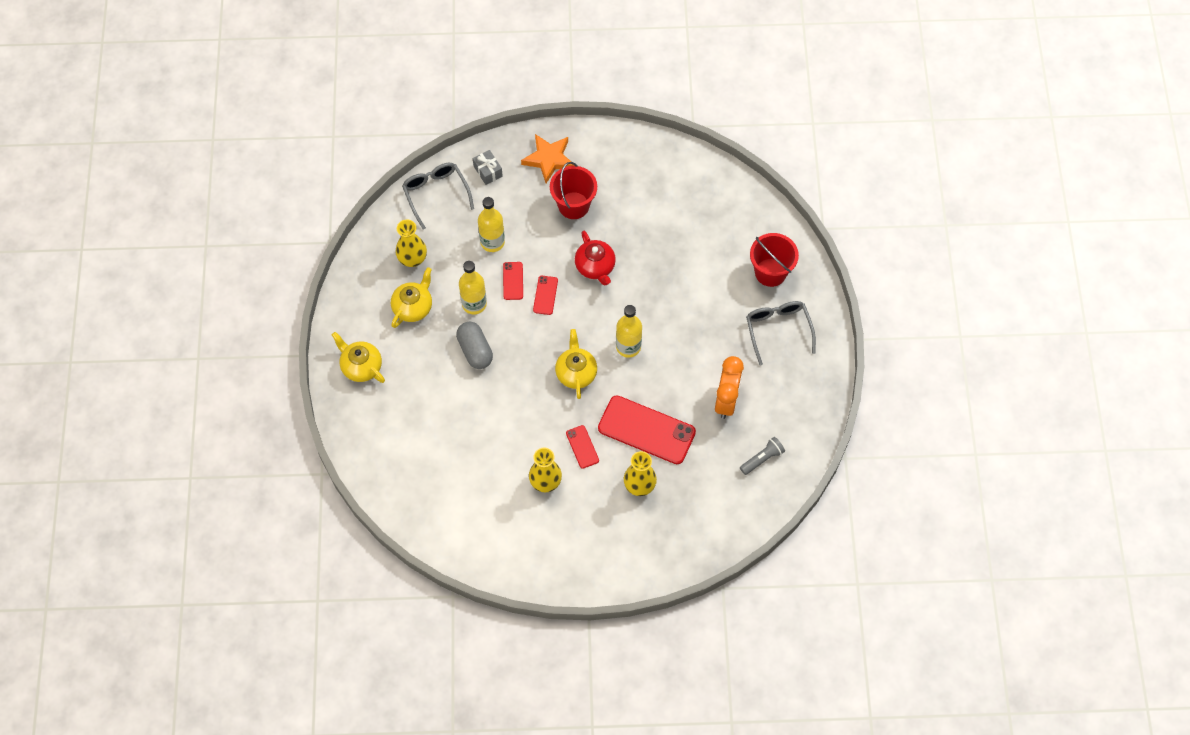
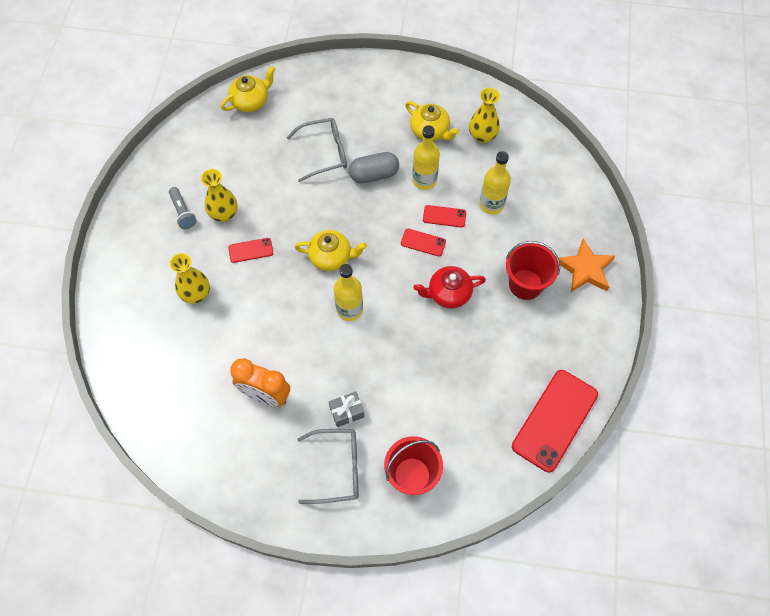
camera: 100 degrees right, 0 degrees up
yellow teapot [332,332,385,383] -> yellow teapot moved to [221,66,275,112]
grey glasses [402,163,474,229] -> grey glasses moved to [286,118,347,182]
grey gift [473,150,503,185] -> grey gift moved to [328,391,365,427]
red phone [598,396,696,464] -> red phone moved to [512,370,598,472]
grey flashlight [740,437,785,475] -> grey flashlight moved to [169,187,197,229]

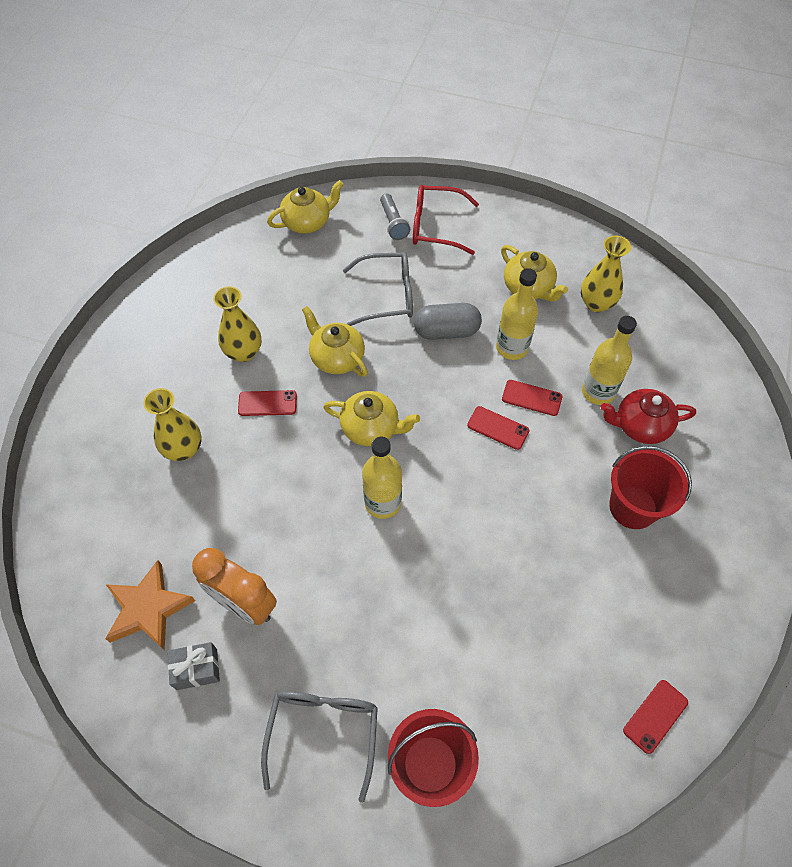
camera: 10 degrees right, 5 degrees down
grey flashlight [169,187,197,229] -> grey flashlight moved to [380,193,410,240]
grey glasses [298,429,359,504] -> grey glasses turned 90 degrees counterclockwise [261,691,378,803]
grey gift [328,391,365,427] -> grey gift moved to [168,642,220,690]
red teapot [413,266,486,309] -> red teapot moved to [601,389,696,444]
red phone [512,370,598,472] -> red phone [623,680,688,754], size x0.47
orange star [558,238,615,292] -> orange star moved to [105,560,195,650]
none -> yellow teapot [302,306,368,377]
none -> red glasses [413,185,479,255]

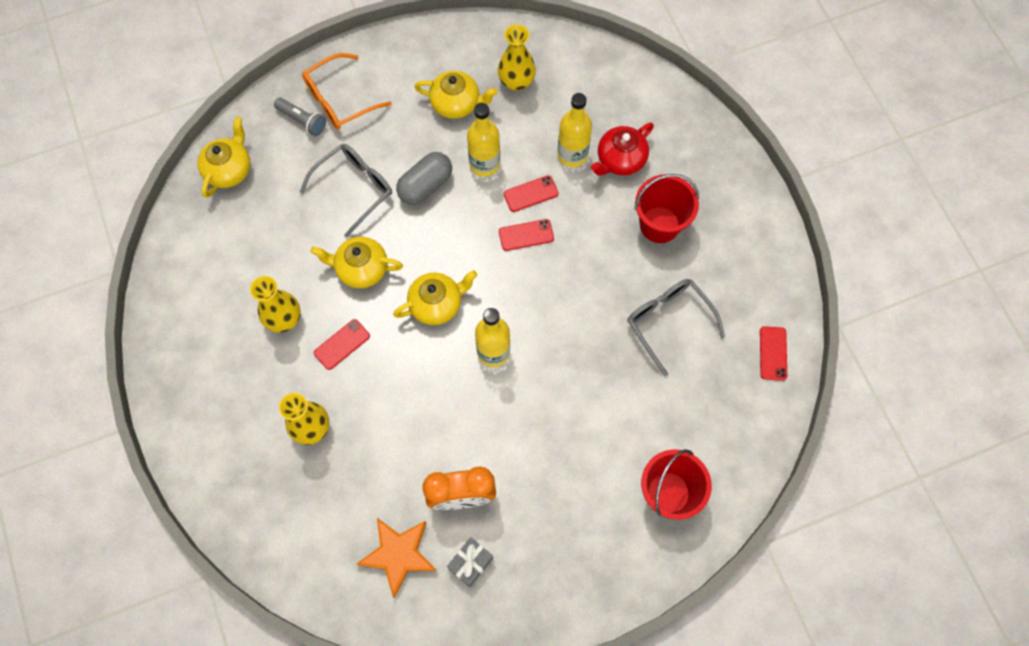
camera: 40 degrees left, 10 degrees up
grey glasses [261,691,378,803] -> grey glasses moved to [627,279,725,376]
red glasses [413,185,479,255] -> orange glasses [302,53,392,129]

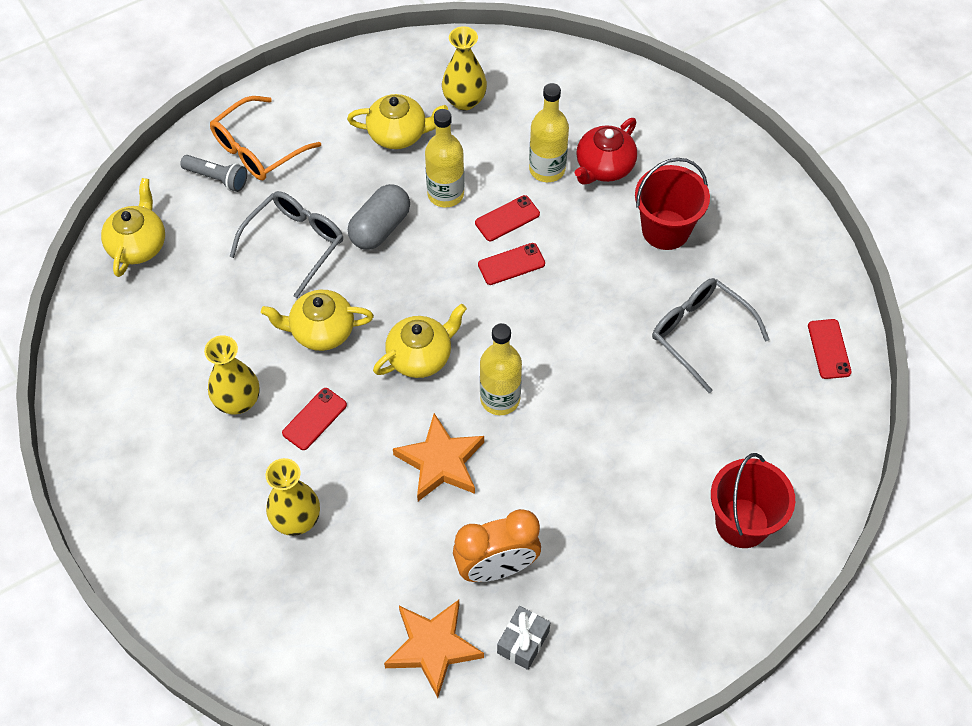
camera: 10 degrees left, 10 degrees down
none -> orange star [393,413,484,501]

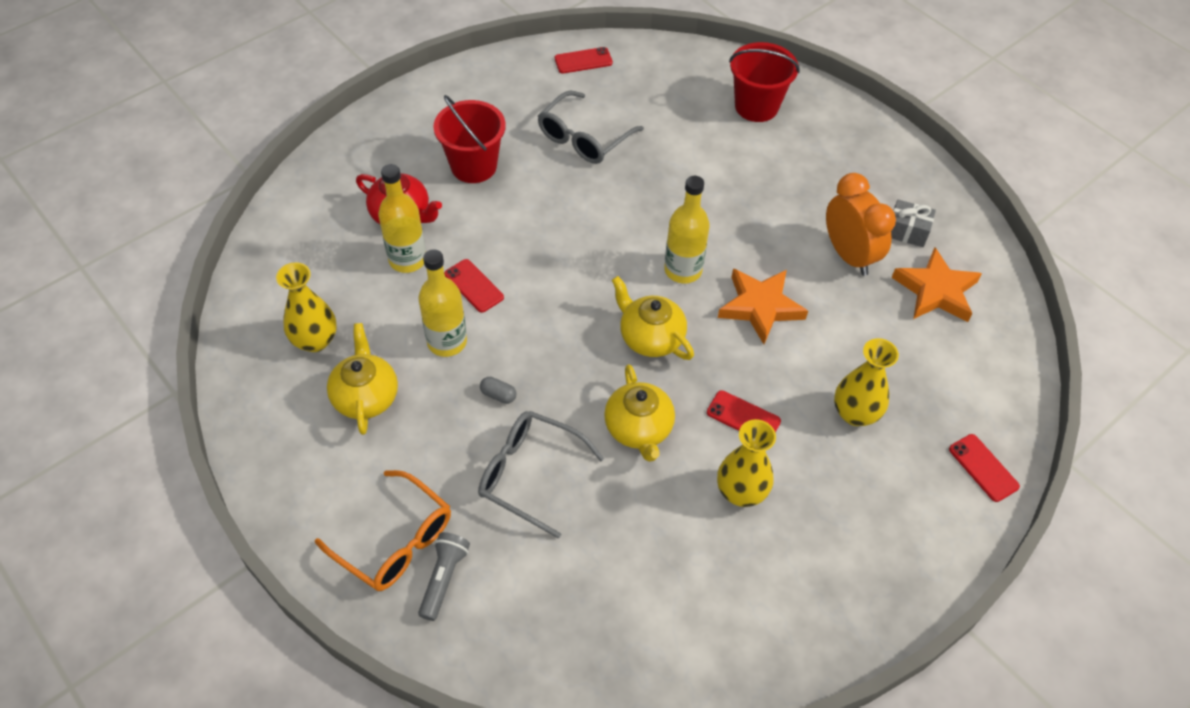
camera: 100 degrees left, 5 degrees down
yellow teapot [101,178,165,277] -> none
grey capsule [348,184,410,250] -> grey capsule [480,377,516,404], size x0.46
red phone [478,243,545,285] -> red phone moved to [949,434,1020,502]

